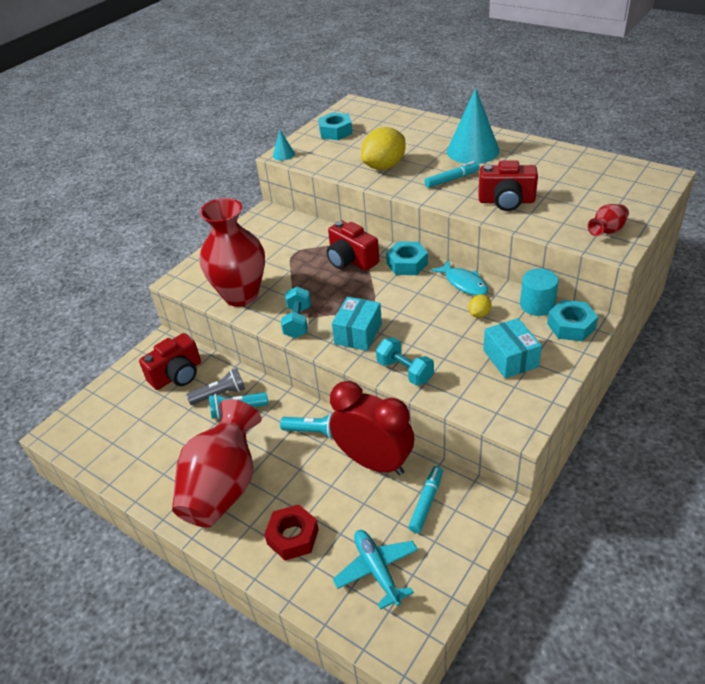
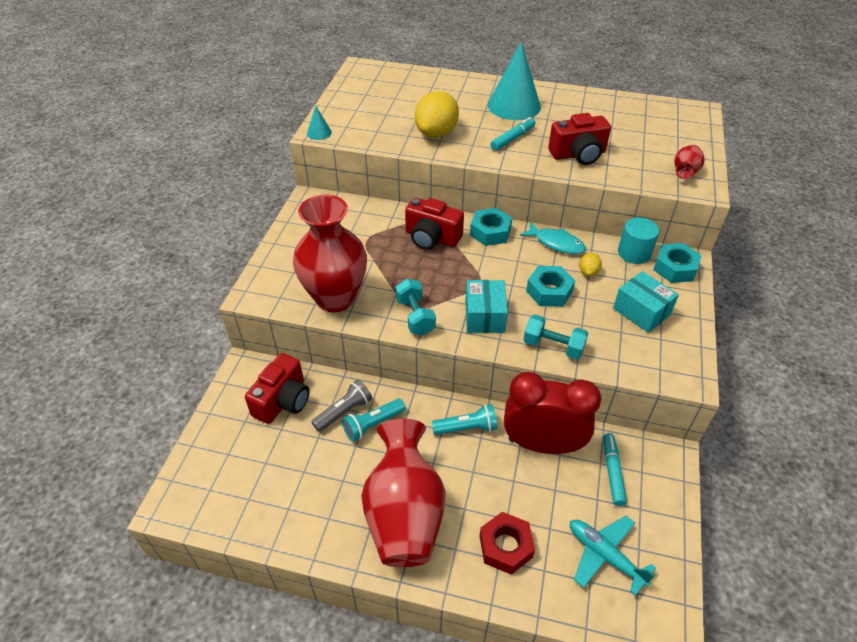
camera: 25 degrees left, 5 degrees up
turquoise nut [318,112,352,140] -> turquoise nut moved to [526,266,575,307]

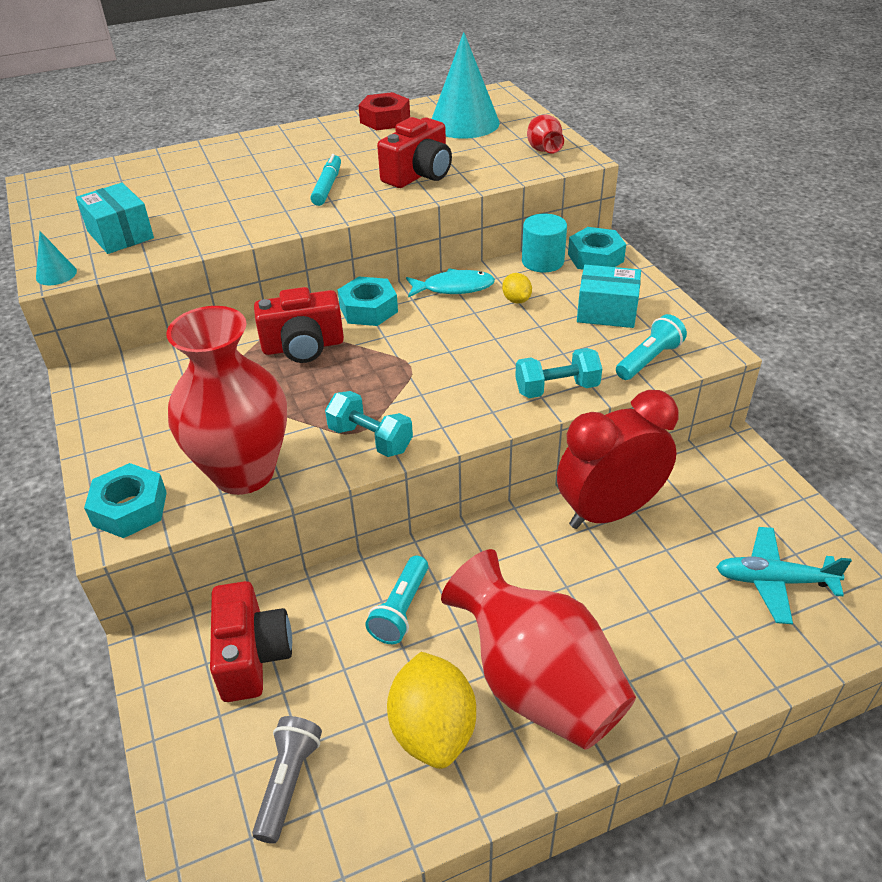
camera: 35 degrees left, 5 degrees down
grey flashlight [312,379,372,432] -> grey flashlight moved to [252,716,322,844]
yellow lemon [415,91,459,138] -> yellow lemon moved to [387,652,476,769]
turquoise flashlight [432,404,497,435] -> turquoise flashlight moved to [616,314,687,380]
turquoise box [465,280,508,333] -> turquoise box moved to [76,183,154,254]
red nut [479,512,535,575] -> red nut moved to [358,92,410,130]
turquoise cone [488,41,541,120] -> turquoise cone moved to [432,32,500,139]
turquoise nut [526,266,575,307] -> turquoise nut moved to [84,463,167,538]
turquoise marker [603,433,627,506] -> none

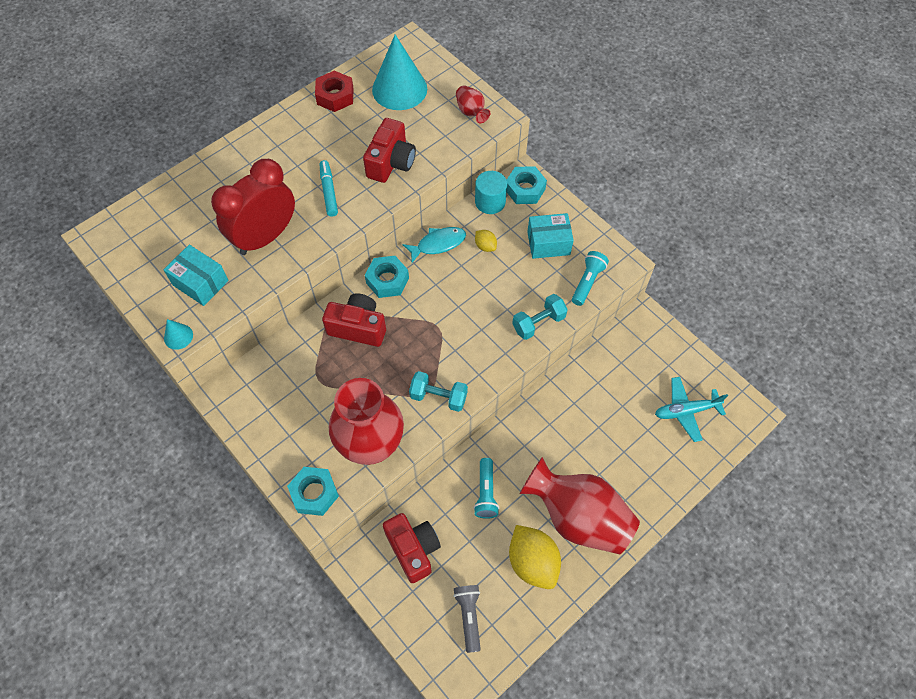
camera: 20 degrees left, 20 degrees up
red camera [254,287,344,363] -> red camera turned 135 degrees counterclockwise [322,293,386,347]
red clock [557,390,679,529] -> red clock moved to [211,159,295,255]

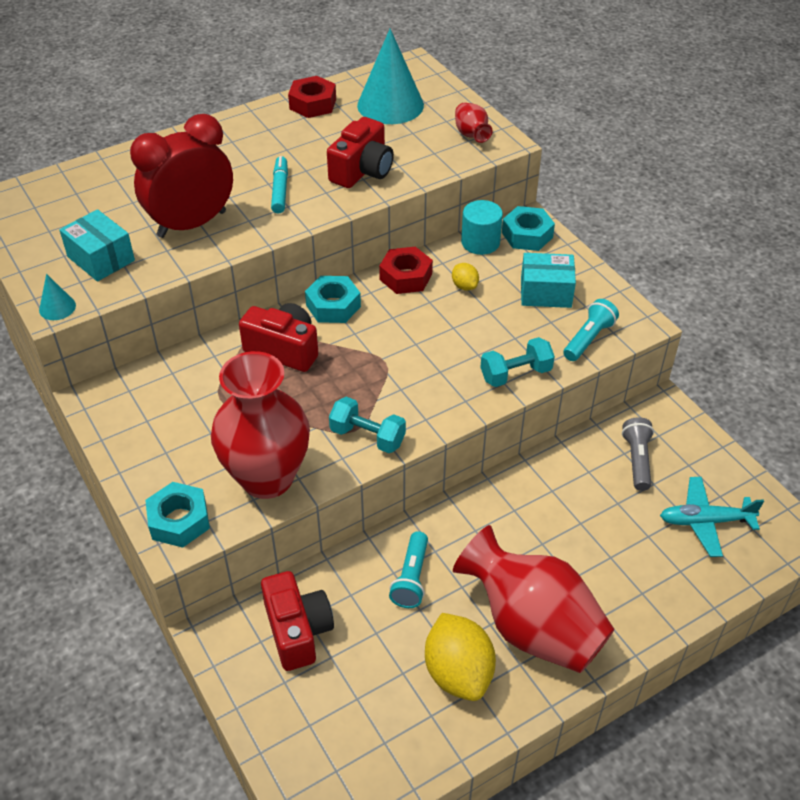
camera: 10 degrees right, 15 degrees down
turquoise fish [403,227,466,263] -> red nut [379,247,433,294]
grey flashlight [453,585,481,653] -> grey flashlight moved to [622,417,654,491]

